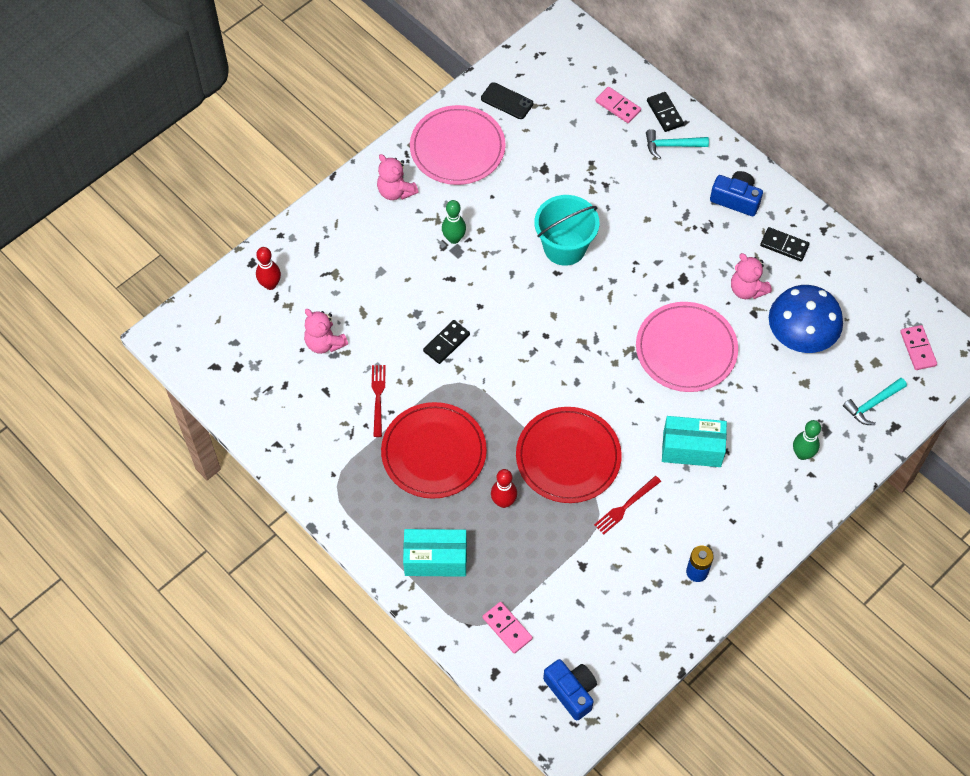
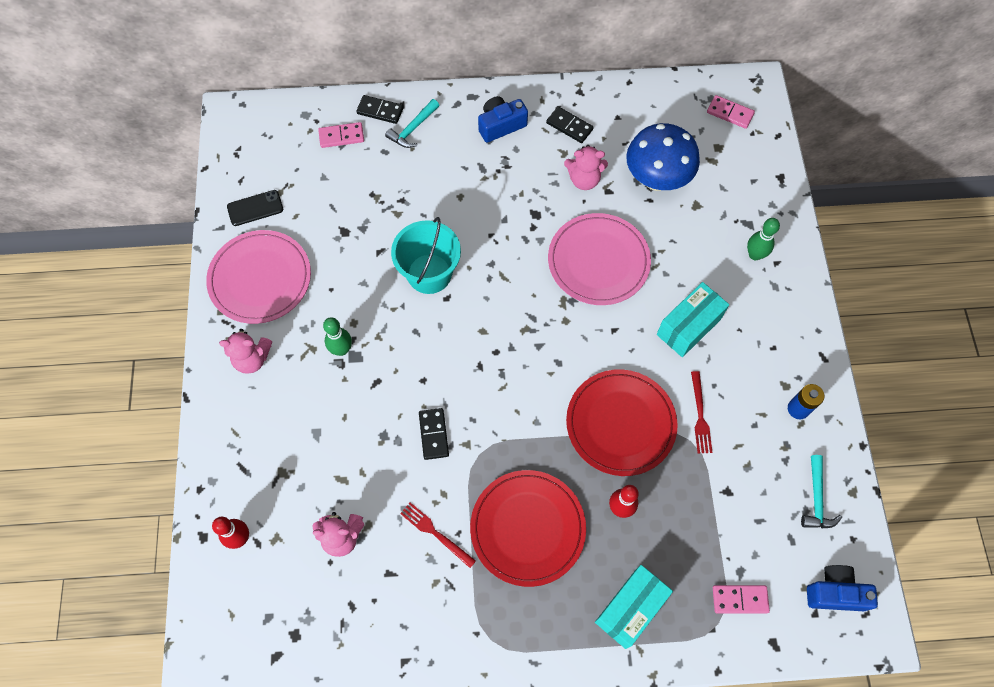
camera: 50 degrees left, 5 degrees up
black domino [760,227,810,261] -> black domino turned 60 degrees clockwise [546,107,594,143]
turquoise hammer [843,378,907,425] -> turquoise hammer moved to [801,455,842,529]

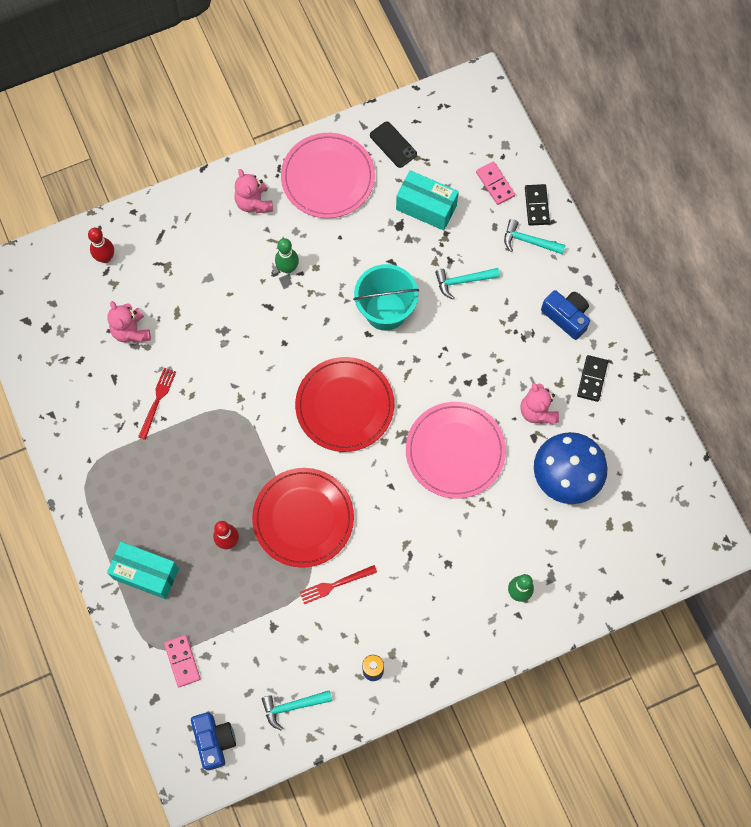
camera: 70 degrees right, 5 degrees up
black domino [419,408,449,460] -> none
red plate [470,470,586,587] -> red plate moved to [295,357,394,452]
turquoise box [657,282,729,357] -> turquoise box moved to [396,170,459,231]
pink domino [707,95,755,129] -> none
none -> turquoise hammer [435,268,500,299]

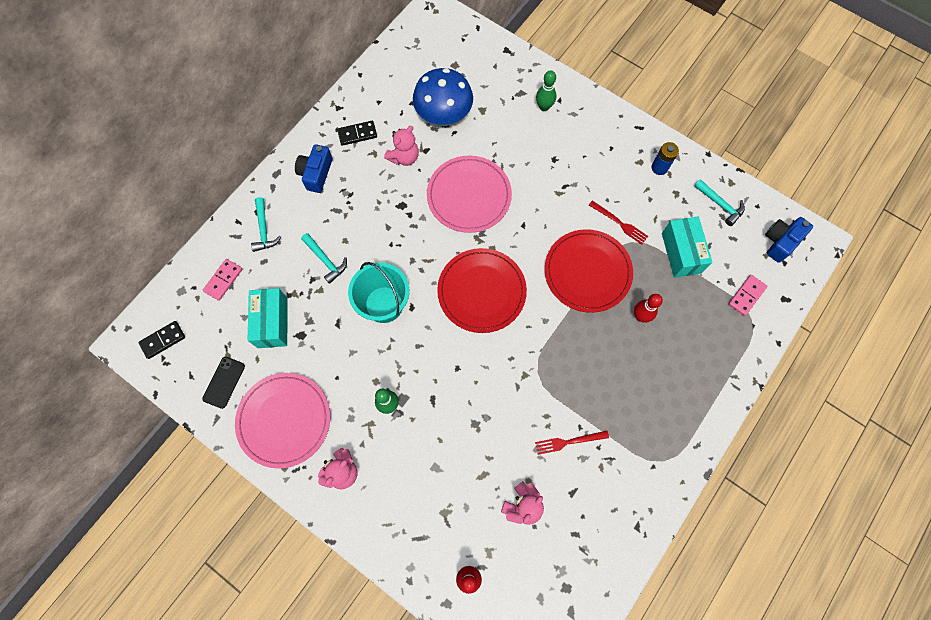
camera: 120 degrees left, 0 degrees up
turquoise box [107,542,179,599] -> turquoise box moved to [662,217,713,278]
black domino [525,184,550,226] -> black domino moved to [138,321,185,359]

